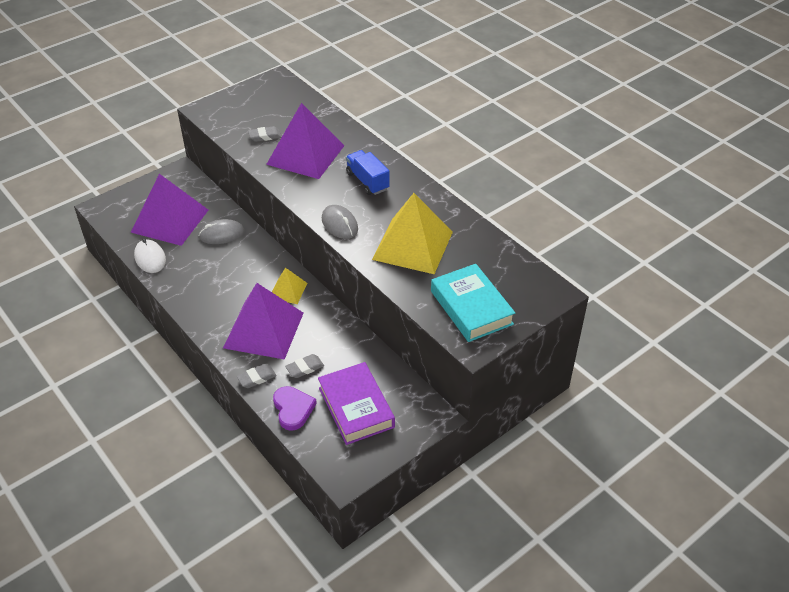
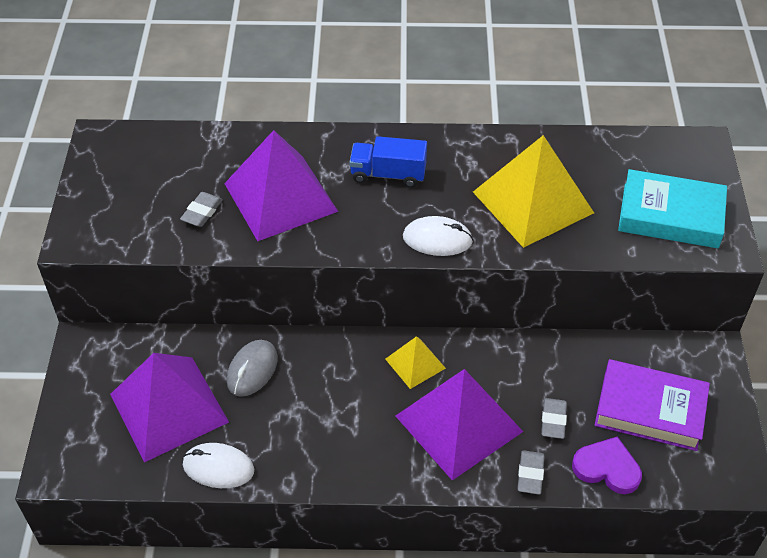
camera: 50 degrees left, 5 degrees up
grey mouse [322,205,358,239] -> white mouse [403,216,473,256]

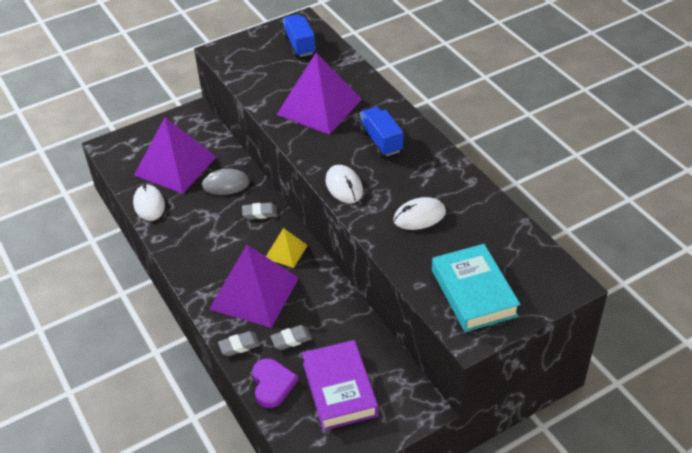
camera: 60 degrees right, 5 degrees down
grey eraser [180,192,223,227] -> grey eraser moved to [242,203,278,219]
yellow pyramid [473,135,594,248] -> white mouse [393,197,446,230]
none -> blue truck [283,14,316,57]

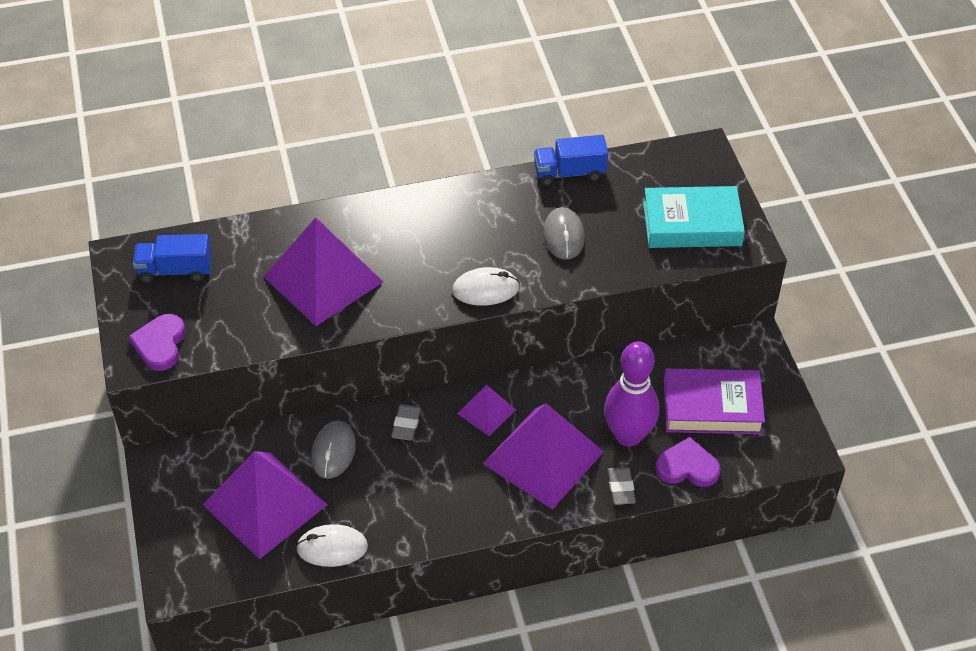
camera: 75 degrees left, 5 degrees up
yellow pyramid [266,228,308,268] -> purple pyramid [457,385,516,436]
grey eraser [270,325,312,350] -> purple bowling pin [604,342,659,447]
blue truck [359,106,403,157] -> blue truck moved to [534,135,608,186]
white mouse [393,197,446,230] -> grey mouse [543,207,585,260]
none -> purple heart [128,314,186,371]

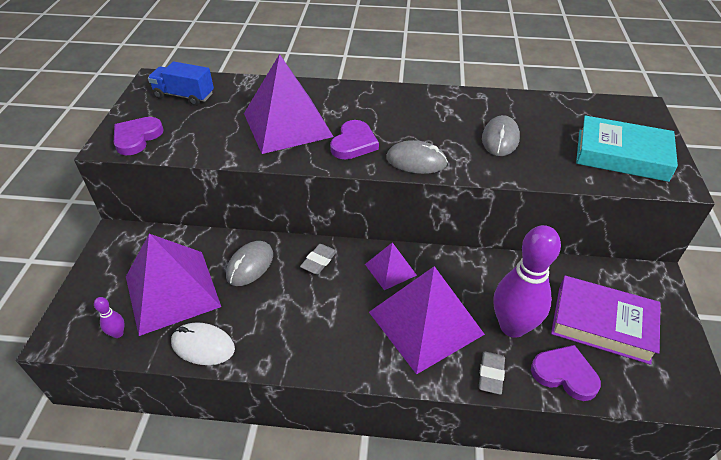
camera: 20 degrees right, 5 degrees down
white mouse [452,267,520,306] -> grey mouse [386,140,448,174]
blue truck [534,135,608,186] -> none
none -> purple bowling pin [94,297,125,338]
none -> purple heart [330,120,379,159]

